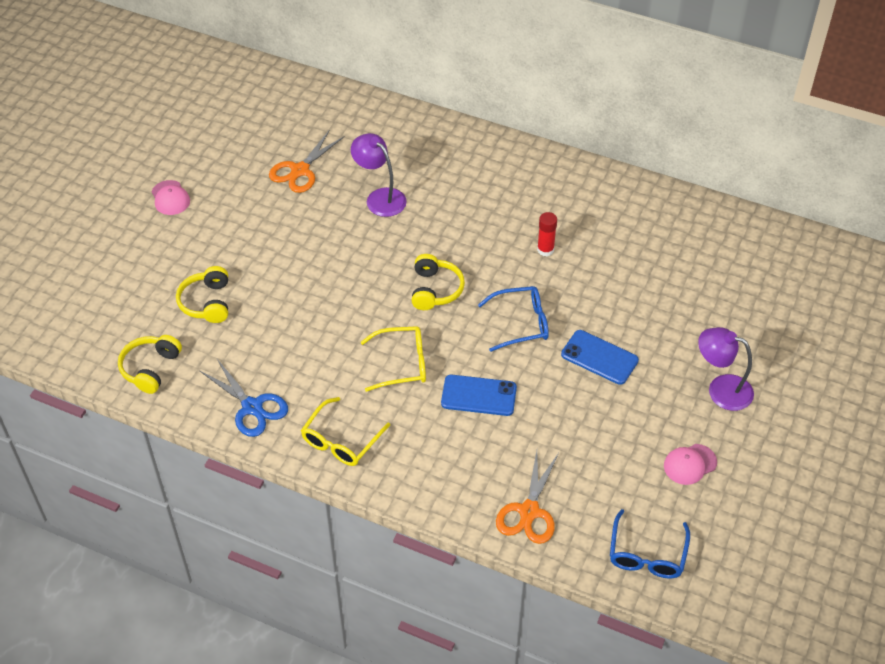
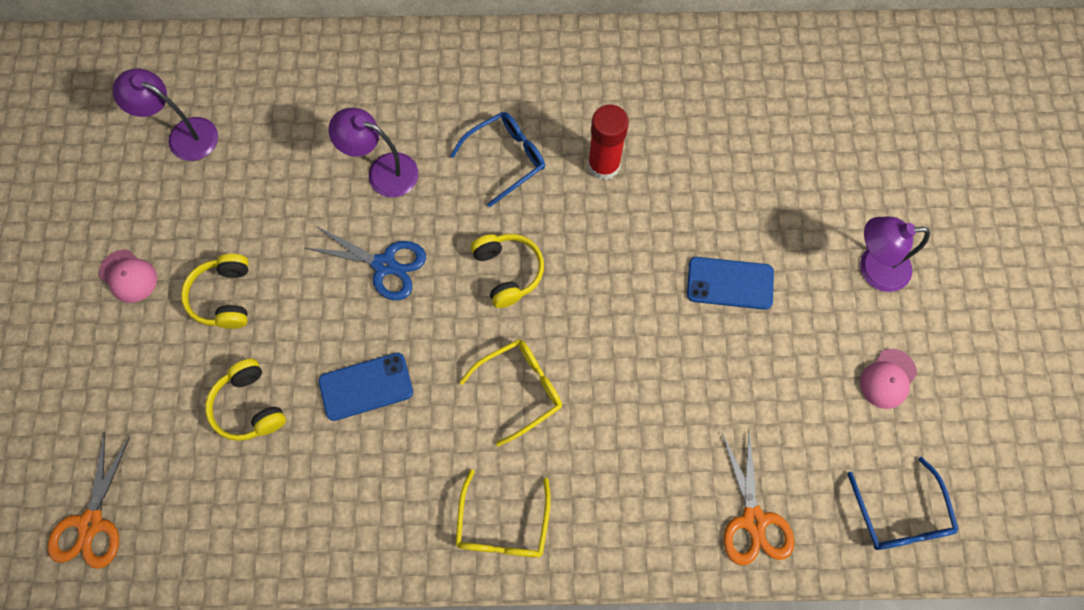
camera: 25 degrees left, 20 degrees up
yellow headphones [118,335,182,394] -> yellow headphones moved to [181,254,249,329]
blue scissors [200,359,288,437] -> blue scissors moved to [306,225,426,300]
orange scissors [269,131,345,193] -> orange scissors moved to [48,432,130,569]
blue phone [441,375,517,416] -> blue phone moved to [319,353,413,421]
blue glasses [478,286,549,352] -> blue glasses moved to [450,112,545,207]
red glue stick [537,212,557,256] -> red glue stick [588,105,629,180], size x1.58
none -> purple lamp [112,68,218,161]

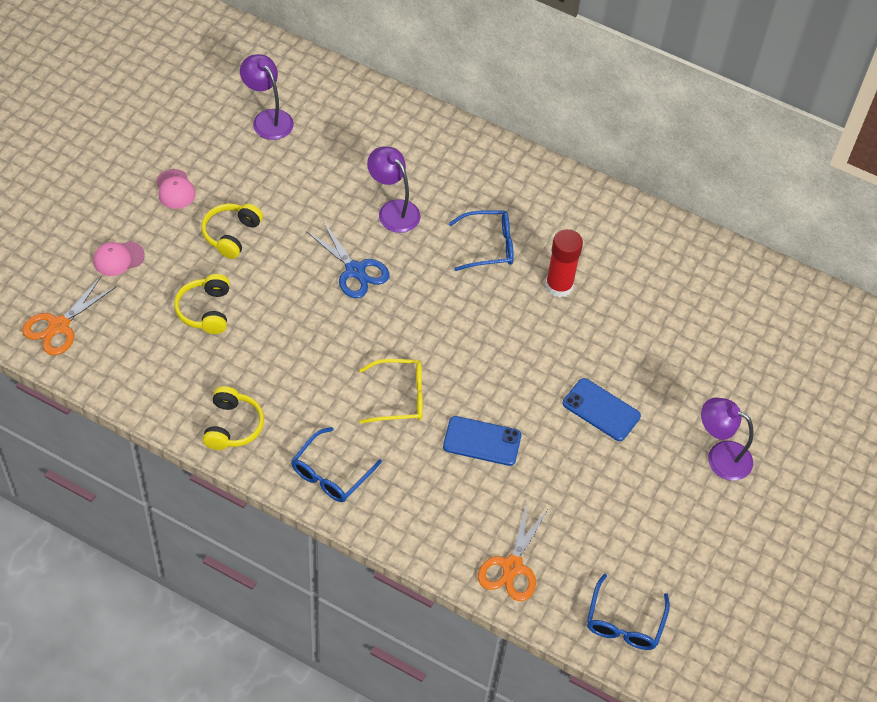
camera: 25 degrees right, 15 degrees down
blue phone [319,353,413,421] -> blue phone moved to [443,416,521,466]
yellow glasses [455,469,551,558] -> blue glasses [291,427,382,502]
yellow headphones [471,234,544,308] -> yellow headphones moved to [203,386,264,450]
pink cap [860,349,917,409] -> pink cap moved to [93,241,145,276]

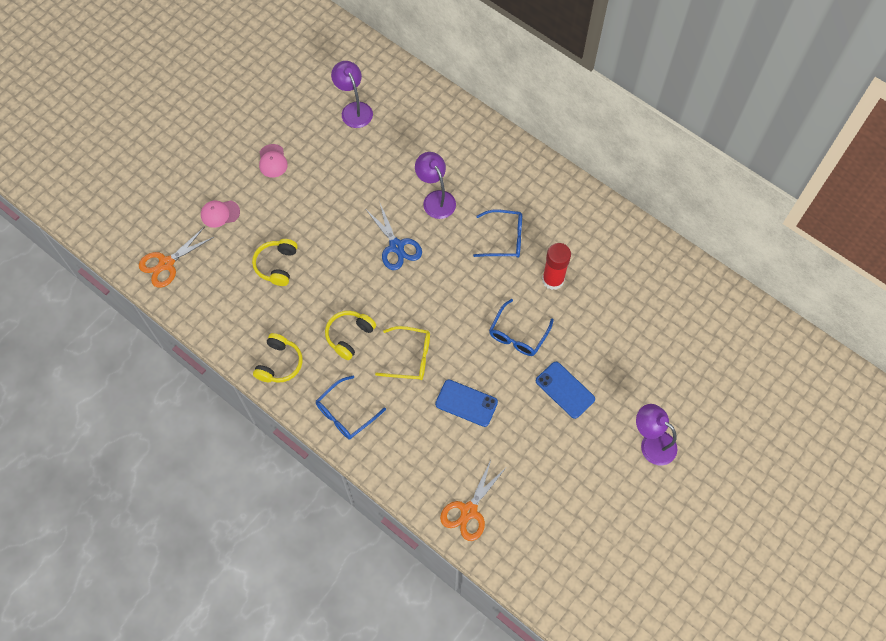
camera: 15 degrees right, 10 degrees up
yellow headphones [201,203,263,259] -> yellow headphones moved to [325,311,376,360]
blue glasses [587,574,670,650] -> blue glasses moved to [489,299,554,356]

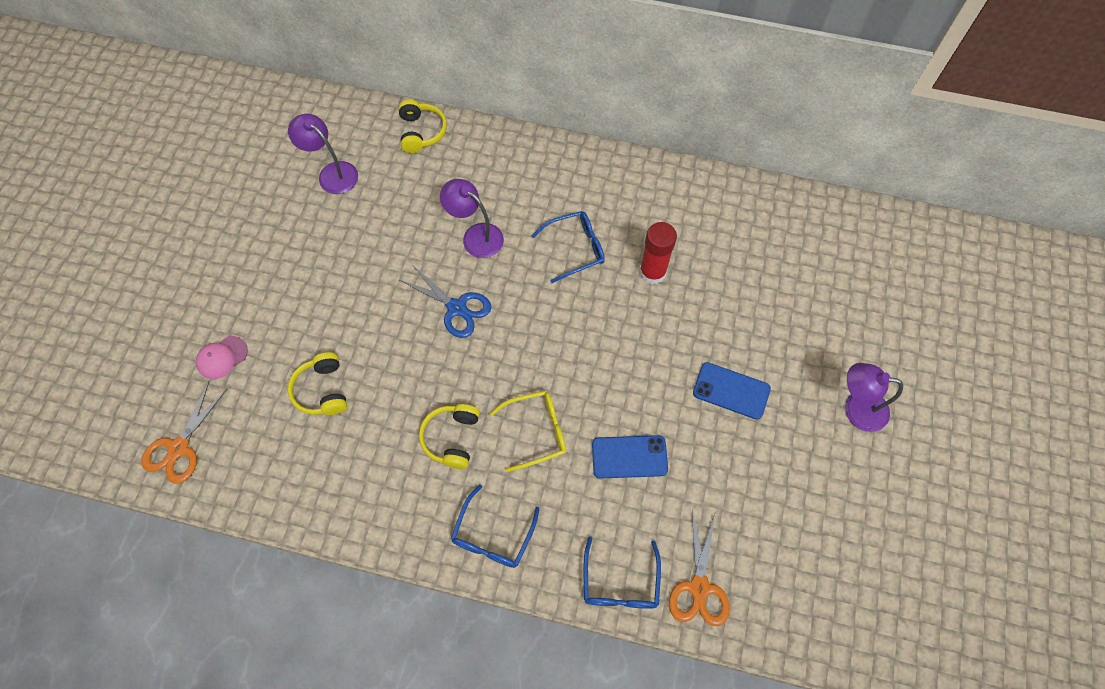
camera: 25 degrees left, 0 degrees up
yellow headphones [253,333,303,383] -> yellow headphones moved to [399,99,447,153]
pink cap [259,144,288,178] -> none
blue glasses [489,299,554,356] -> blue glasses moved to [584,536,661,609]

